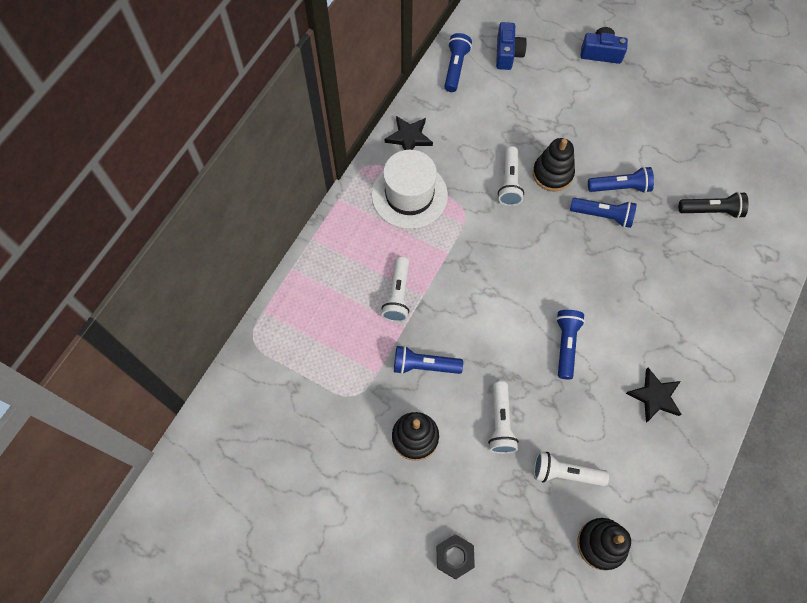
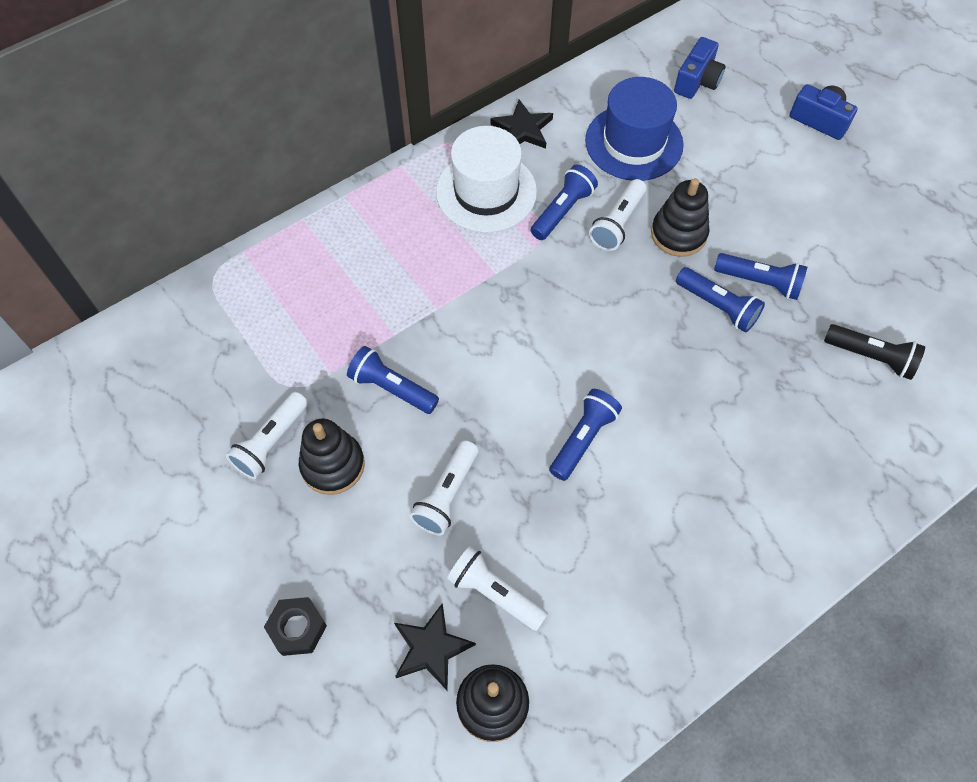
camera: 25 degrees right, 5 degrees down
white flashlight [382,257,409,322] -> white flashlight moved to [226,392,308,479]
blue flashlight [444,33,472,92] -> blue flashlight moved to [530,164,598,240]
black star [626,368,682,423] -> black star moved to [394,603,476,691]
none -> blue hat [585,77,684,181]

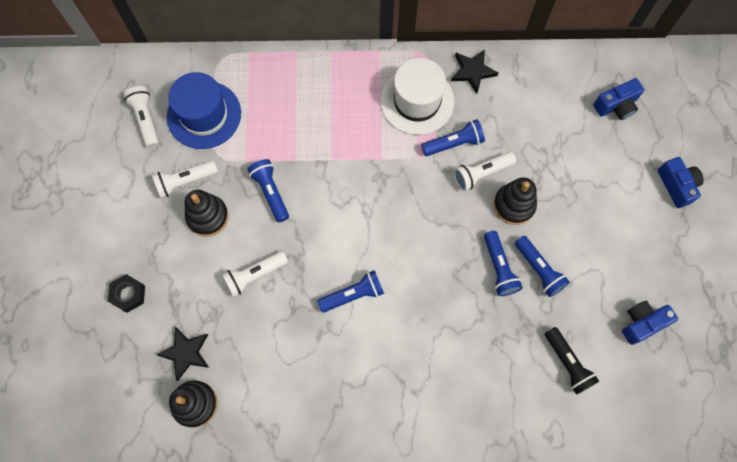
camera: 35 degrees right, 10 degrees up
white flashlight [447,546,548,631] -> white flashlight moved to [123,86,159,148]
blue hat [585,77,684,181] -> blue hat moved to [167,72,241,149]
none -> blue camera [622,300,678,345]

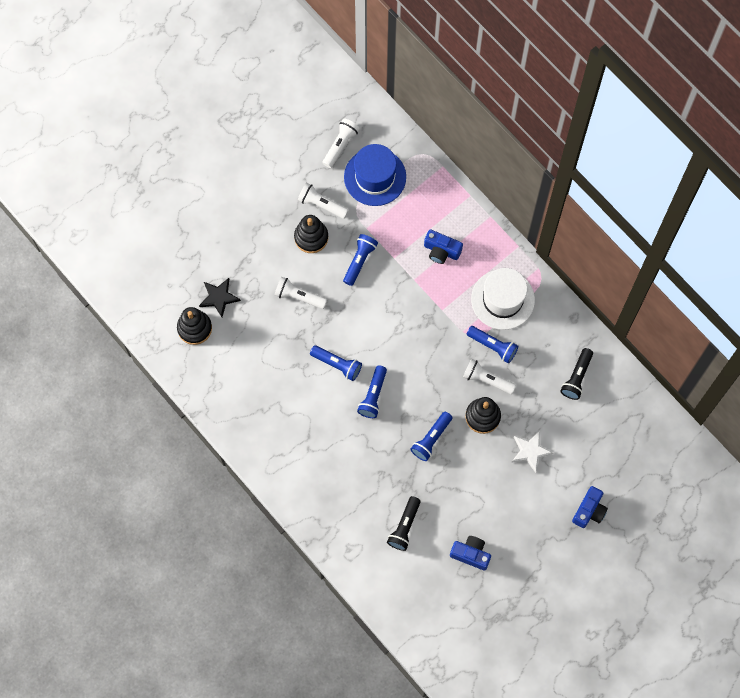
camera: 50 degrees right, 0 degrees up
black nut [108,274,145,313] -> none
black star [451,49,498,93] -> none
blue flashlight [515,236,570,297] -> blue flashlight moved to [357,365,387,418]
blue camera [593,78,644,120] -> blue camera moved to [424,229,463,264]
none -> white star [511,431,553,473]
none -> black flashlight [560,348,593,400]

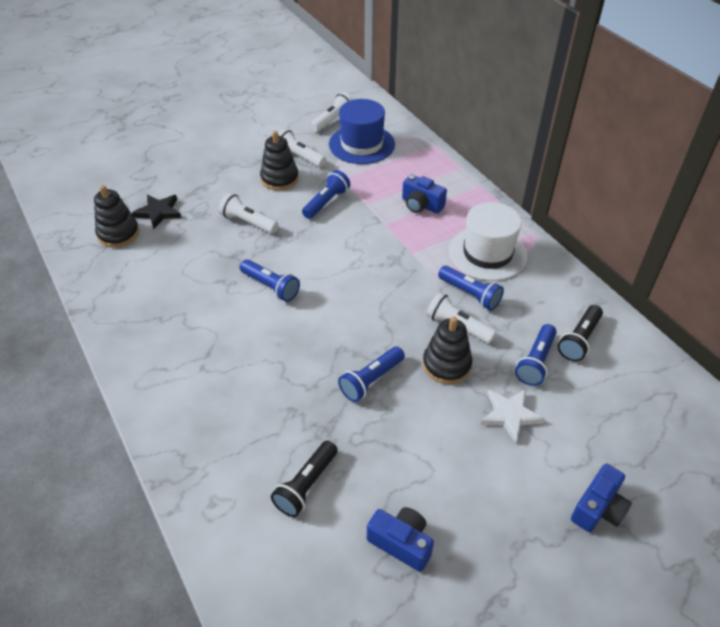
camera: 10 degrees right, 25 degrees down
blue flashlight [357,365,387,418] -> blue flashlight moved to [515,324,557,386]

